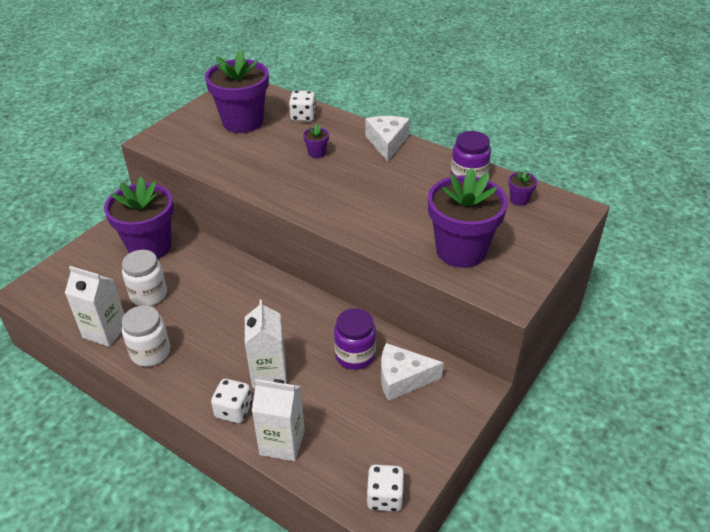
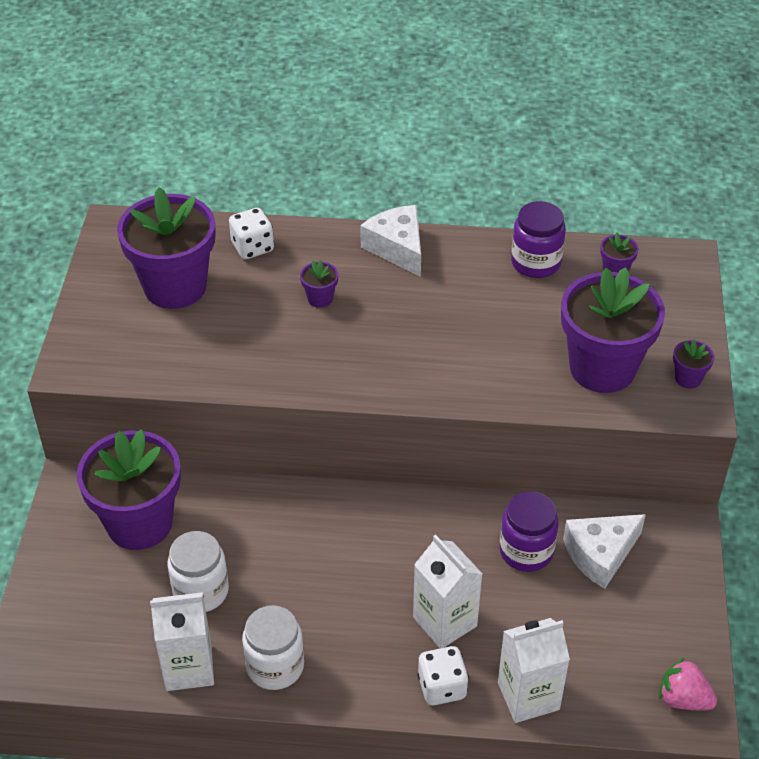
camera: 30 degrees left, 5 degrees up
white dice [367,464,405,512] -> pink strawberry [659,658,717,710]
none -> purple flower pot [673,339,715,389]

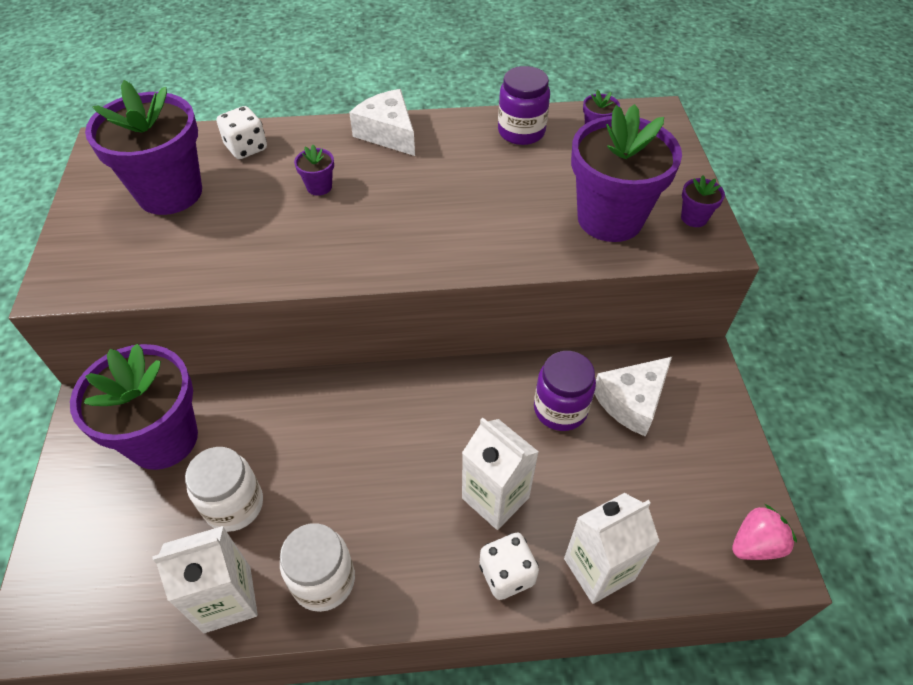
camera: 10 degrees left, 5 degrees up
pink strawberry [659,658,717,710] -> pink strawberry turned 135 degrees clockwise [732,504,797,560]

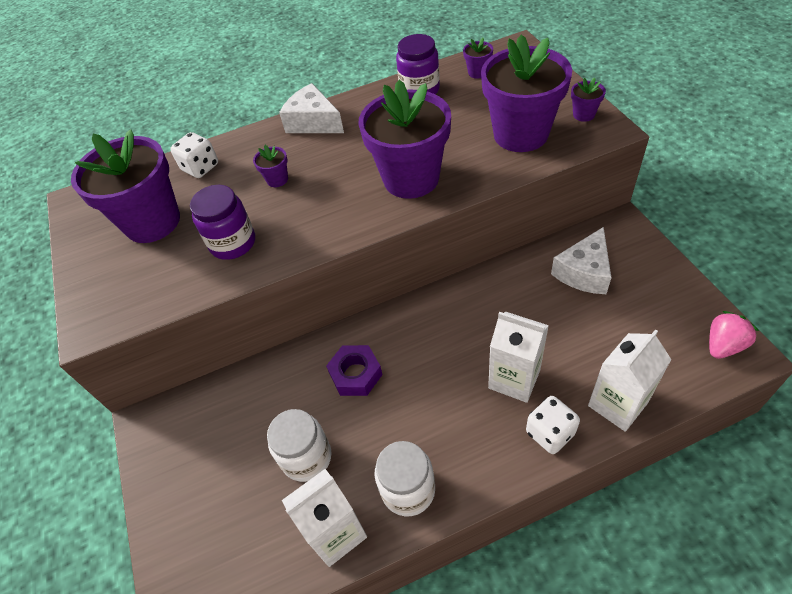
camera: 10 degrees left, 0 degrees up
purple flower pot [70,344,198,470] -> purple flower pot moved to [358,80,451,199]
purple jar [534,351,596,431] -> purple jar moved to [190,185,255,260]
none -> purple nut [326,345,383,396]

